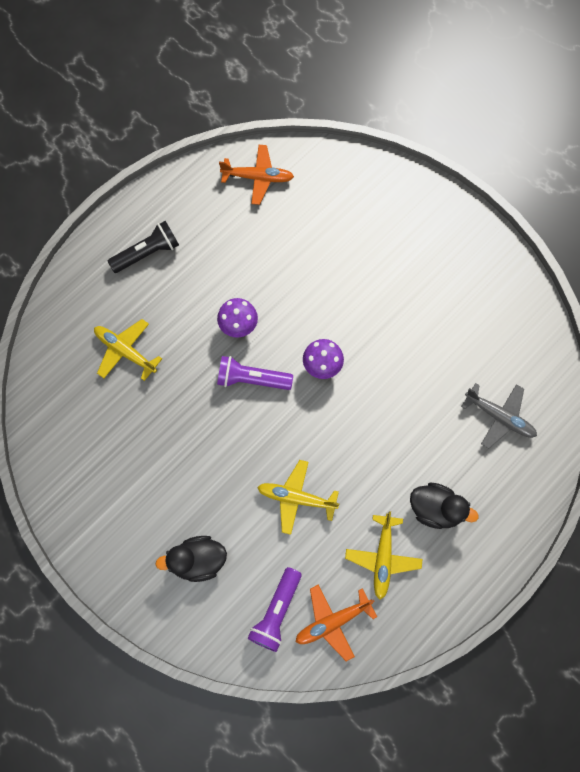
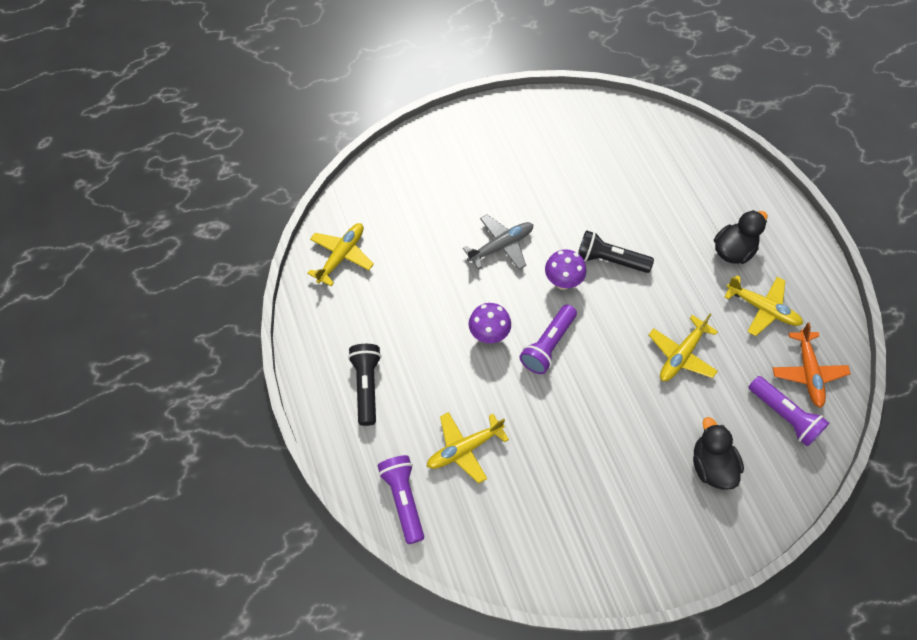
camera: 65 degrees left, 10 degrees down
black duck [155,536,227,582] -> black duck turned 150 degrees clockwise [693,417,744,490]
orange plane [219,145,294,205] -> yellow plane [307,223,374,286]
grey plane [461,383,537,448] -> grey plane moved to [463,214,534,270]
none -> purple flashlight [378,455,424,544]
none -> black flashlight [578,230,654,273]

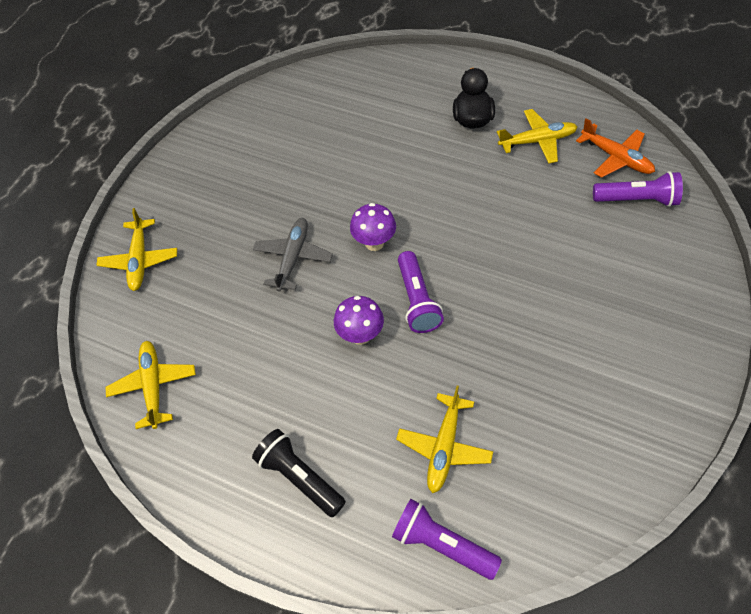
camera: 40 degrees left, 5 degrees down
black flashlight [578,230,654,273] -> none
yellow plane [649,314,718,381] -> yellow plane moved to [97,208,177,291]
black duck [693,417,744,490] -> none

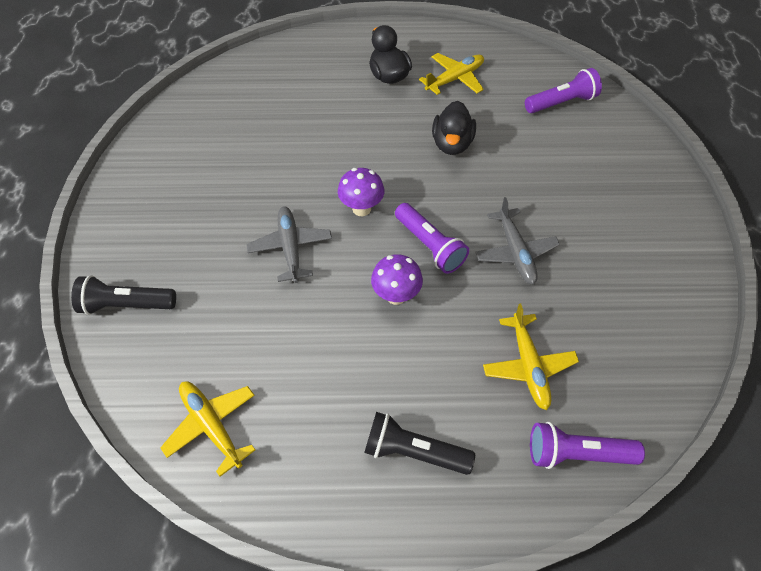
camera: 30 degrees left, 0 degrees up
yellow plane [97,208,177,291] -> black flashlight [71,275,176,315]
orange plane [576,118,655,178] -> none
none -> black duck [432,101,476,155]
none -> grey plane [475,197,560,285]

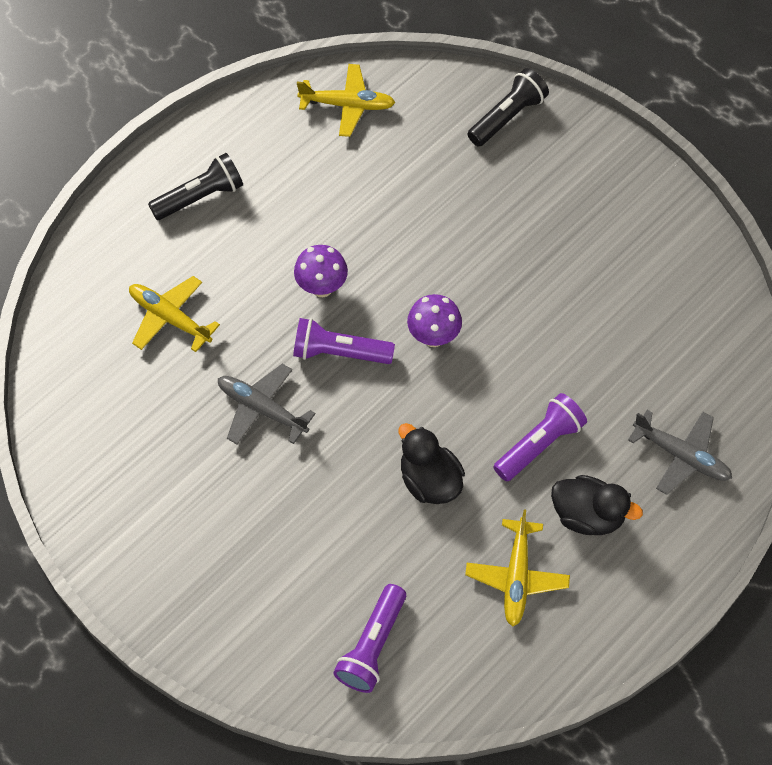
camera: 135 degrees right, 5 degrees up
grey plane [247,206,332,283] -> grey plane moved to [628,410,732,495]
purple flashlight [530,422,645,469] -> purple flashlight moved to [494,393,587,482]

